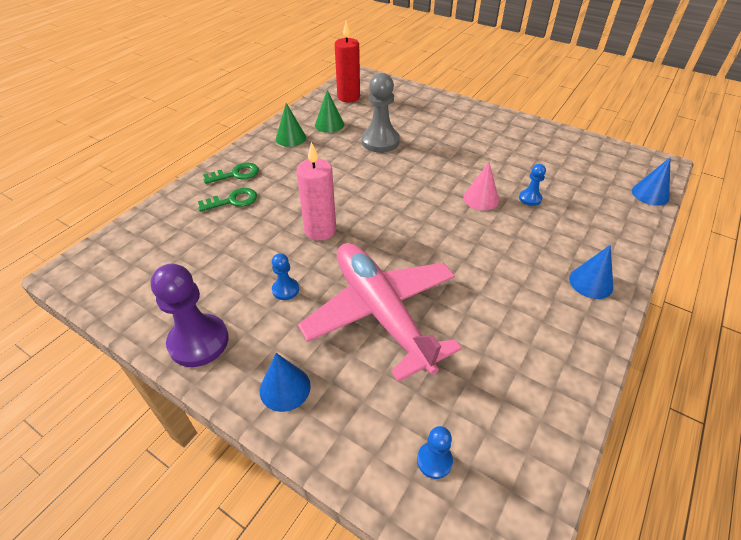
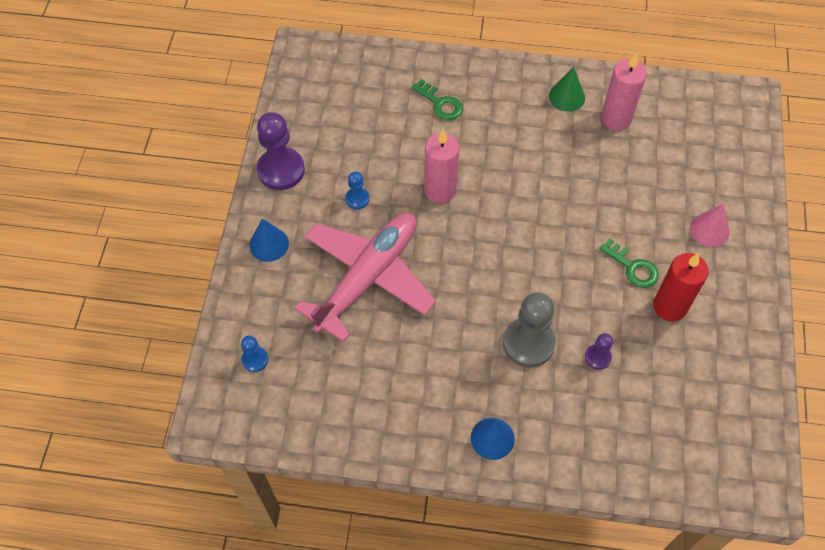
camera: 65 degrees right, 15 degrees up
green key [203,163,259,184] -> green key moved to [599,238,658,288]
green cone [315,90,344,133] -> pink candle [601,53,647,130]
red candle [335,21,360,102] -> red candle moved to [653,253,709,321]
grey pawn [361,73,400,153] -> grey pawn moved to [503,292,556,368]
pink cone [463,162,499,210] -> pink cone moved to [690,204,729,247]
blue pawn [519,164,546,206] -> purple pawn [585,333,613,370]
blue cone [632,157,671,206] -> none

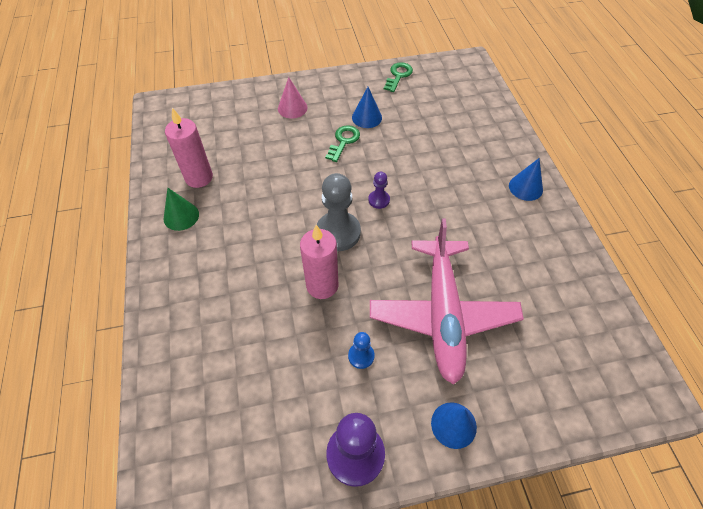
camera: 110 degrees left, 5 degrees down
blue pawn [241,336,268,372] -> none
pink plane [294,213,436,342] -> pink plane turned 105 degrees counterclockwise [370,219,524,385]
green key [412,79,463,120] -> green key moved to [384,62,413,92]
grey pawn [503,292,556,368] -> grey pawn moved to [317,173,361,251]
purple pawn [585,333,613,370] -> purple pawn moved to [368,172,390,209]
red candle [653,253,709,321] -> blue cone [352,87,382,128]

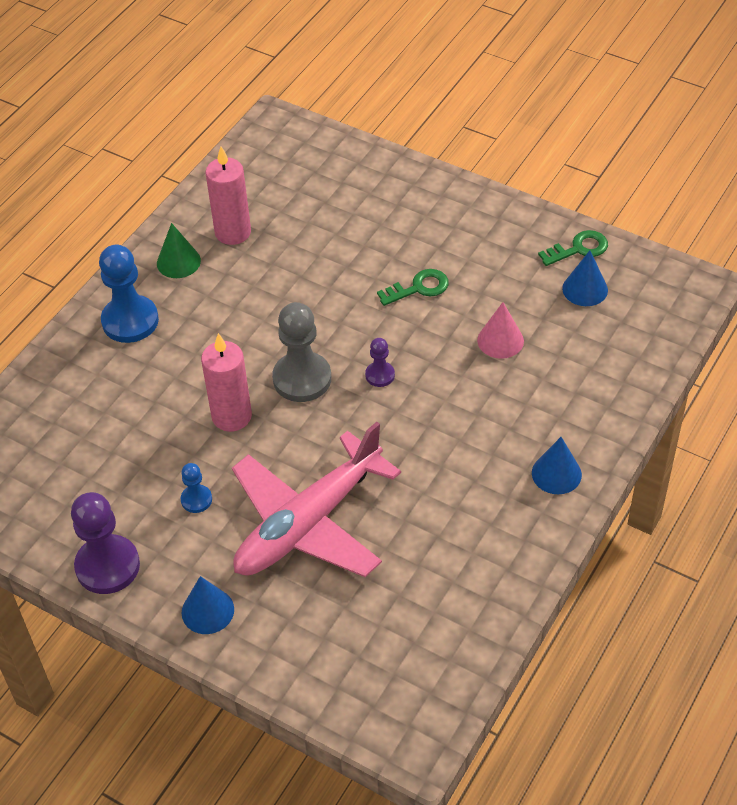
camera: 45 degrees right, 5 degrees down
pink cone [278,77,308,119] -> pink cone moved to [477,302,524,359]
blue cone [352,87,382,128] -> blue cone moved to [562,250,608,306]
none -> blue pawn [99,245,159,343]

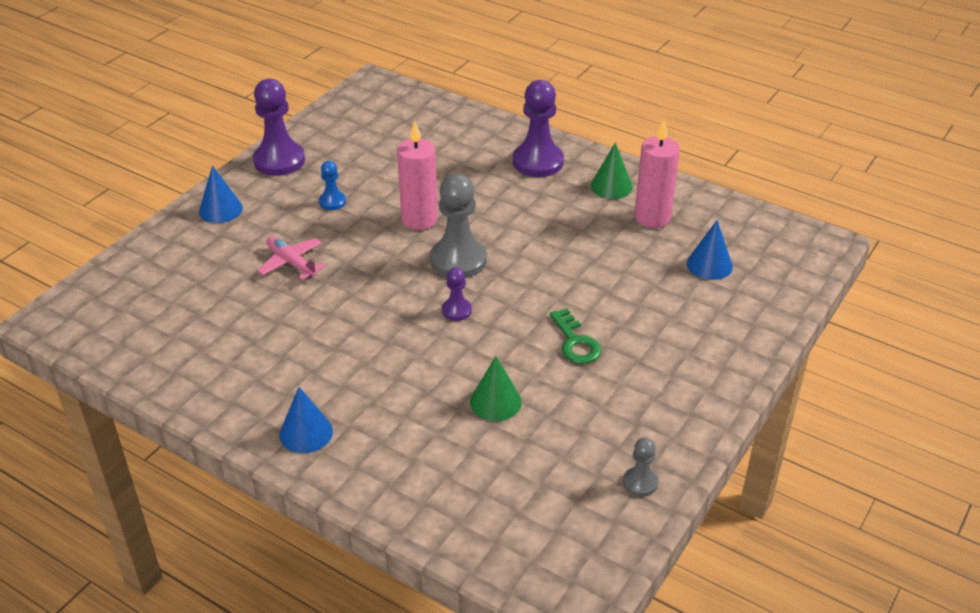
camera: 90 degrees right, 10 degrees down
blue pawn [99,245,159,343] -> purple pawn [513,80,564,177]
pink plane [232,422,401,577] -> pink plane [257,237,325,280], size x0.43
pink cone [477,302,524,359] -> green cone [470,356,522,421]
green key [538,230,608,266] -> grey pawn [623,437,658,497]
blue cone [562,250,608,306] -> blue cone moved to [687,220,733,280]

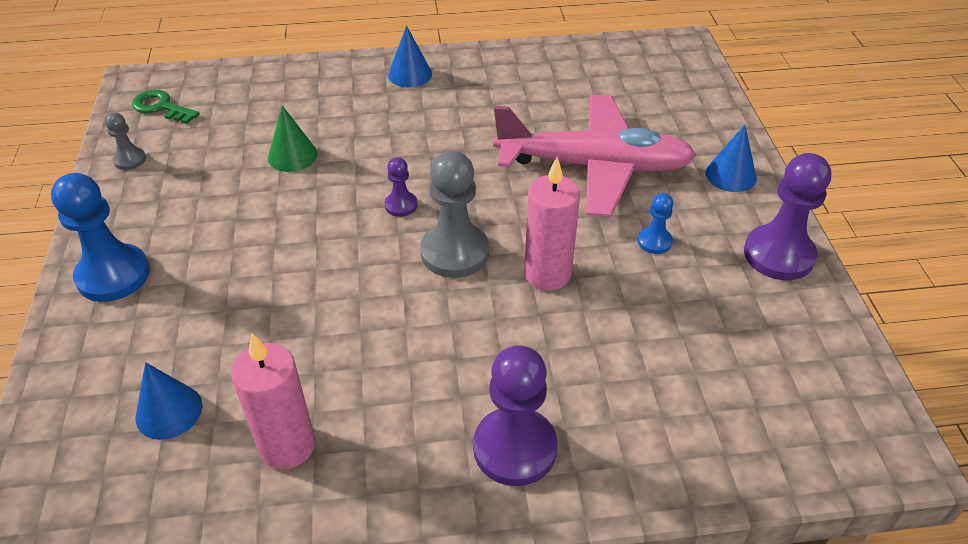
camera: 140 degrees right, 5 degrees up
pink plane [257,237,325,280] -> pink plane [493,95,696,217], size x2.30
green key [550,308,602,364] -> green key moved to [132,90,200,124]
green cone [591,142,633,199] -> none
none -> blue pawn [51,173,150,302]

